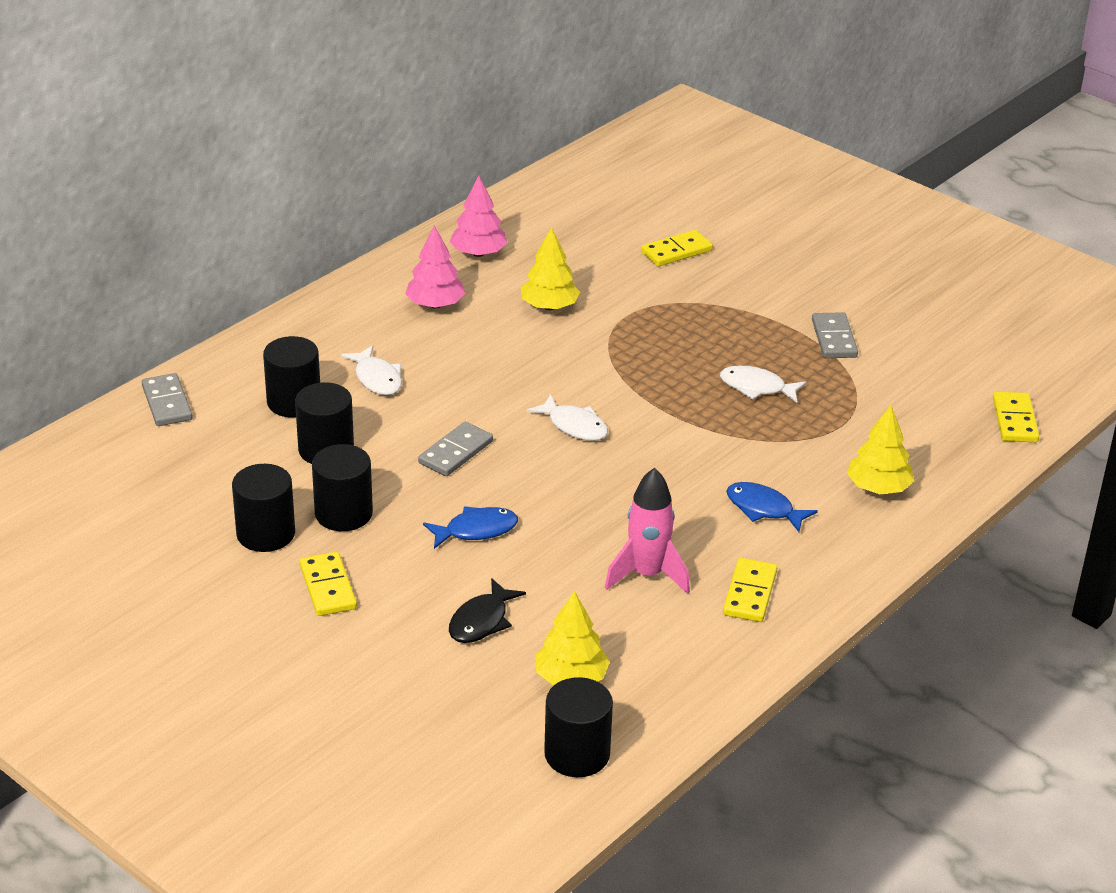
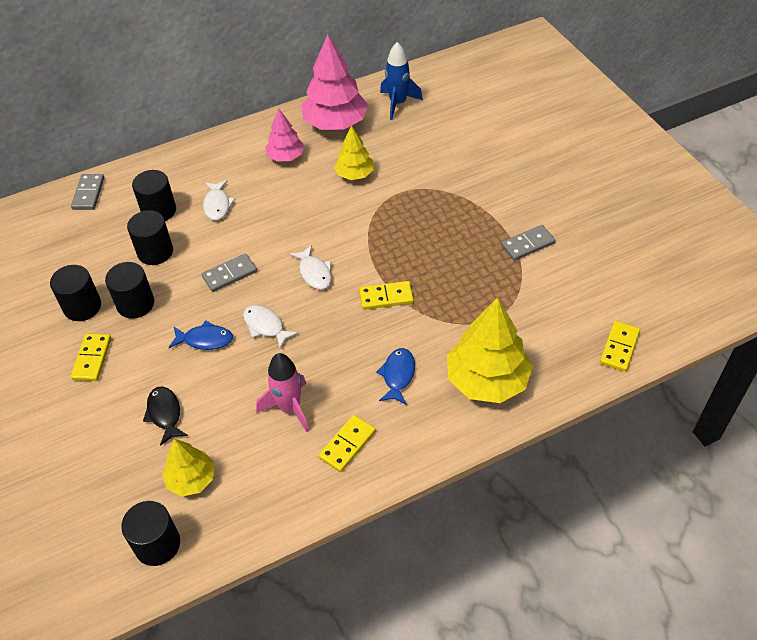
camera: 25 degrees right, 15 degrees up
black fish [449,578,526,643] -> black fish turned 105 degrees clockwise [143,386,188,446]
pink tree [450,176,508,257] -> pink tree [301,35,368,130], size x1.75
yellow domino [641,230,713,266] -> yellow domino moved to [359,281,414,310]
white fish [720,366,807,403] -> white fish moved to [243,305,299,349]
blue fish [726,482,818,532] -> blue fish turned 45 degrees clockwise [376,348,415,405]
grey domino [812,312,858,358] -> grey domino turned 45 degrees clockwise [501,225,555,261]
yellow tree [847,405,915,494] -> yellow tree [447,297,533,403], size x1.75
none -> blue rocket [380,42,423,120]

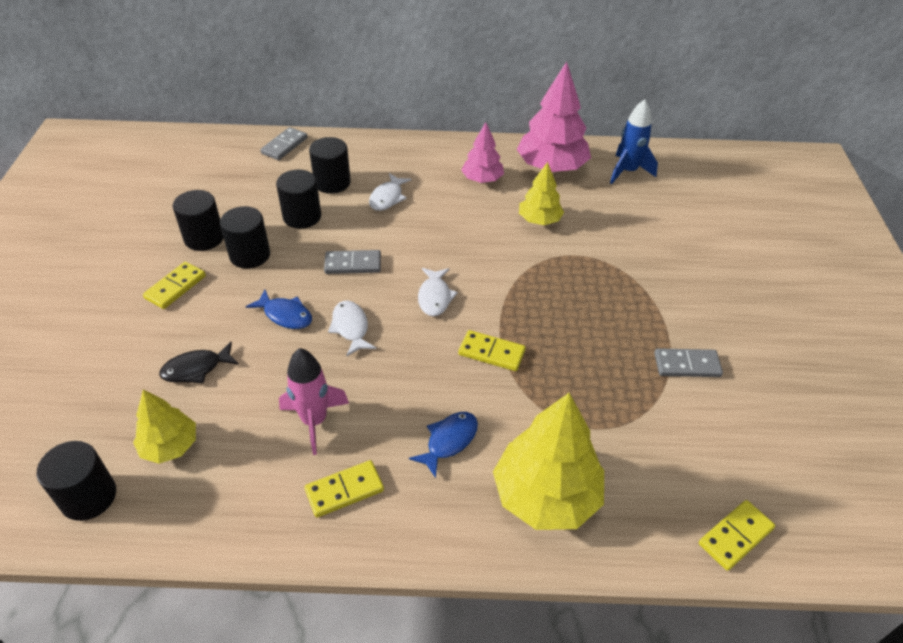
camera: 25 degrees right, 5 degrees down
black fish [143,386,188,446] -> black fish turned 120 degrees counterclockwise [159,342,239,383]

